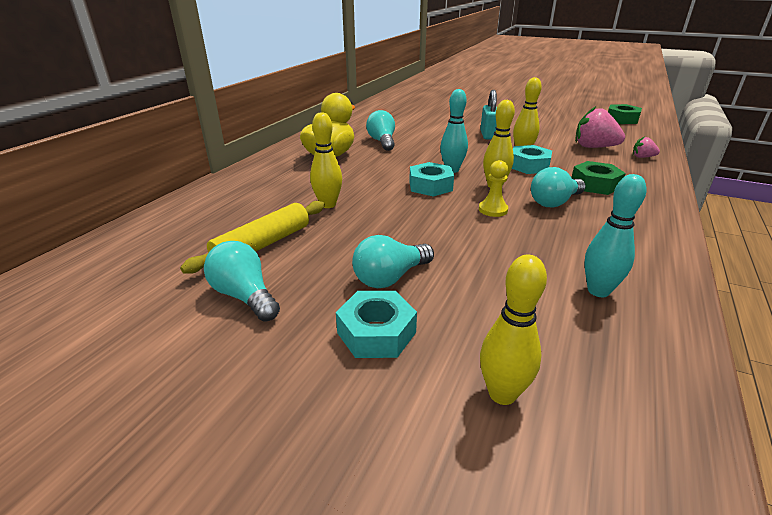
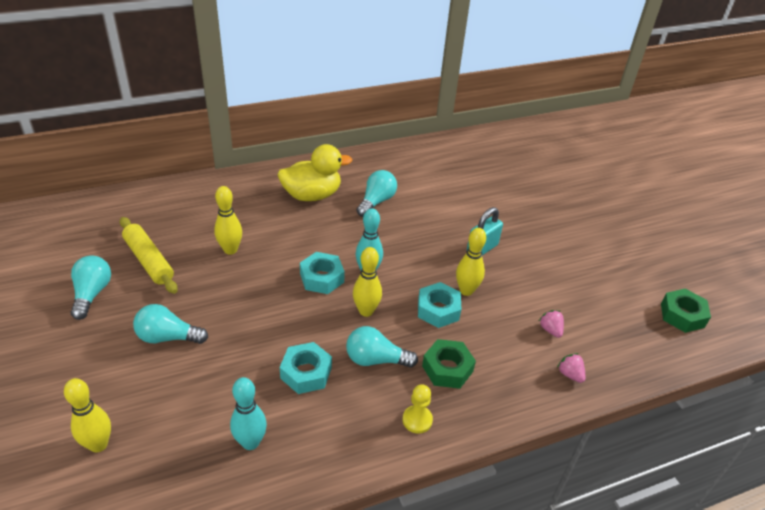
camera: 40 degrees right, 10 degrees up
yellow rolling pin [180,201,325,274] -> yellow rolling pin turned 60 degrees clockwise [120,217,178,294]
turquoise nut [336,291,417,358] -> turquoise nut moved to [280,342,332,394]
yellow pawn [479,160,508,217] -> yellow pawn moved to [402,384,433,434]
pink strawberry [575,106,625,148] -> pink strawberry [539,310,564,338], size x0.50

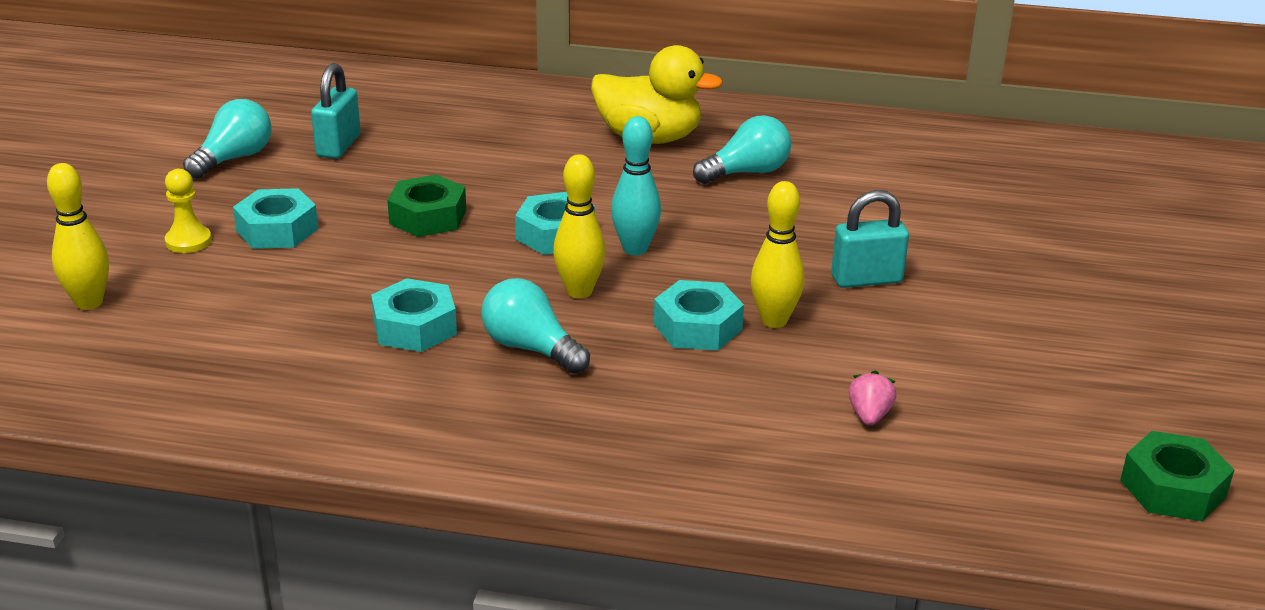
camera: 35 degrees right, 10 degrees down
yellow rolling pin [120,217,178,294] -> turquoise padlock [311,63,361,159]
turquoise light bulb [133,304,208,344] -> turquoise nut [233,188,318,249]
yellow bowling pin [214,186,242,255] -> none
turquoise bowling pin [230,377,267,450] -> none
yellow pawn [402,384,433,434] -> yellow pawn moved to [165,169,212,253]
green nut [422,339,476,389] -> green nut moved to [387,175,466,237]
pink strawberry [557,353,585,383] -> none

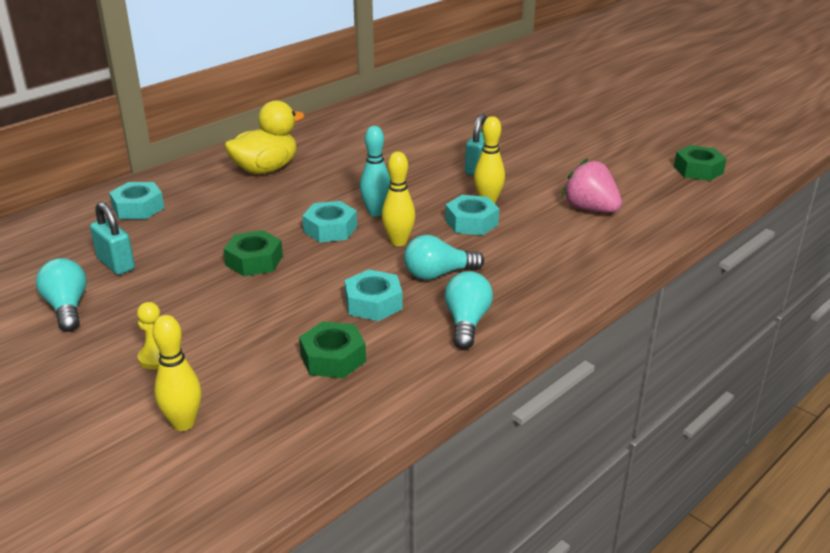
camera: 55 degrees left, 0 degrees up
turquoise nut [233,188,318,249] -> turquoise nut moved to [109,182,164,219]
turquoise light bulb [693,115,791,184] -> turquoise light bulb moved to [444,271,493,349]
pink strawberry [849,371,897,425] -> pink strawberry [562,158,622,213], size x1.99
none -> green nut [299,321,366,378]

